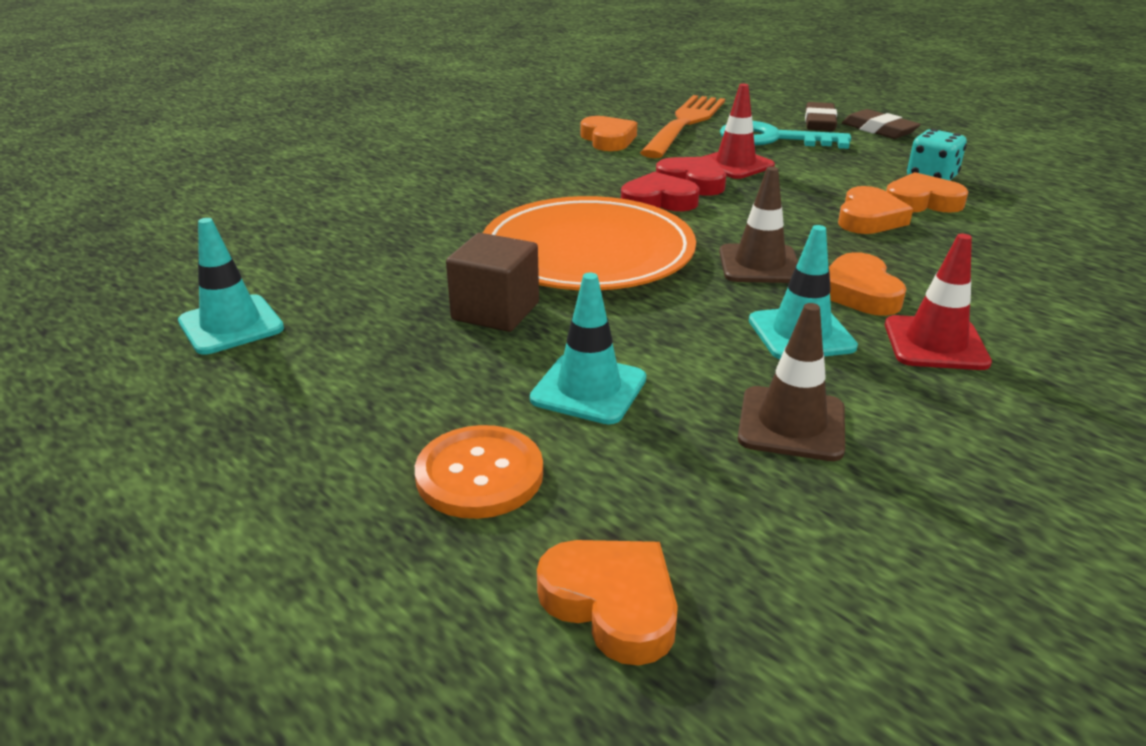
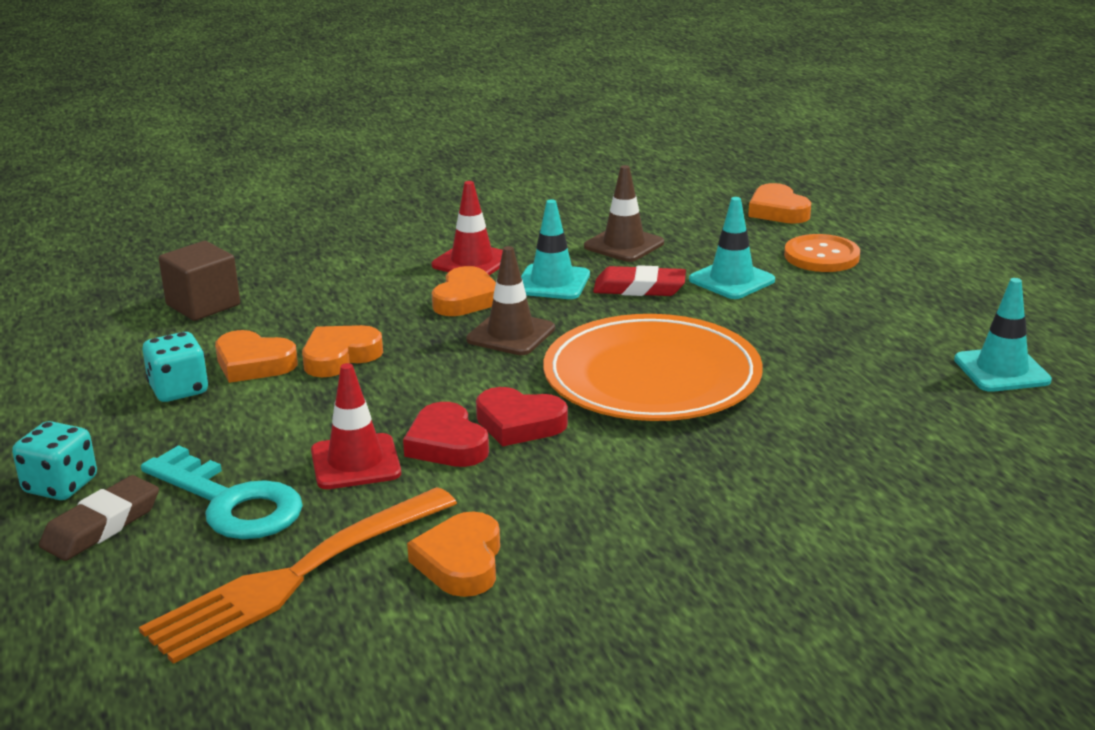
camera: 155 degrees left, 5 degrees down
brown cube [446,233,539,332] -> brown cube moved to [159,241,240,321]
brown eraser [842,109,921,139] -> turquoise dice [12,421,97,500]
none -> red eraser [593,265,686,296]

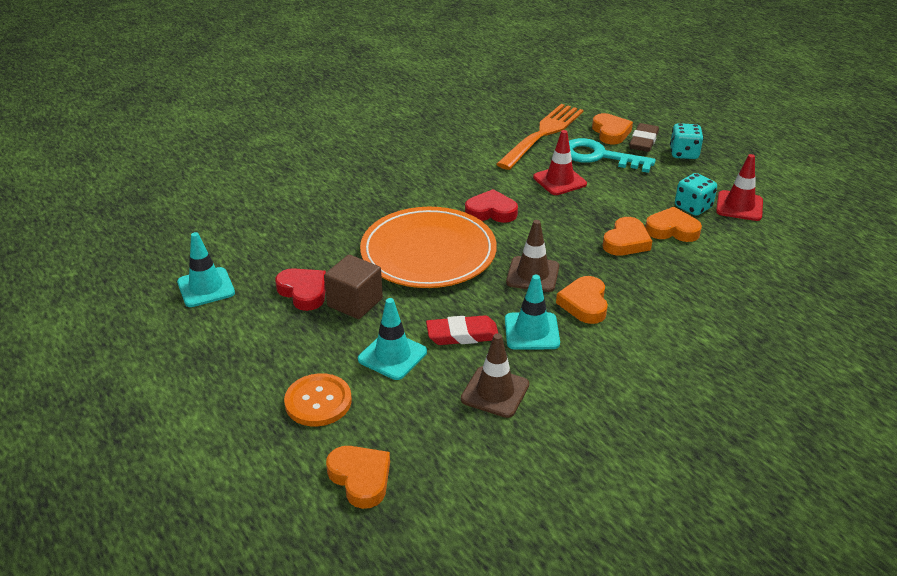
camera: 165 degrees right, 10 degrees up
brown cube [159,241,240,321] -> brown cube moved to [324,255,383,319]
red heart [403,402,489,467] -> red heart moved to [275,268,326,311]
orange heart [407,511,500,597] -> orange heart moved to [592,113,633,144]
red traffic cone [431,181,503,275] -> red traffic cone moved to [716,154,763,221]

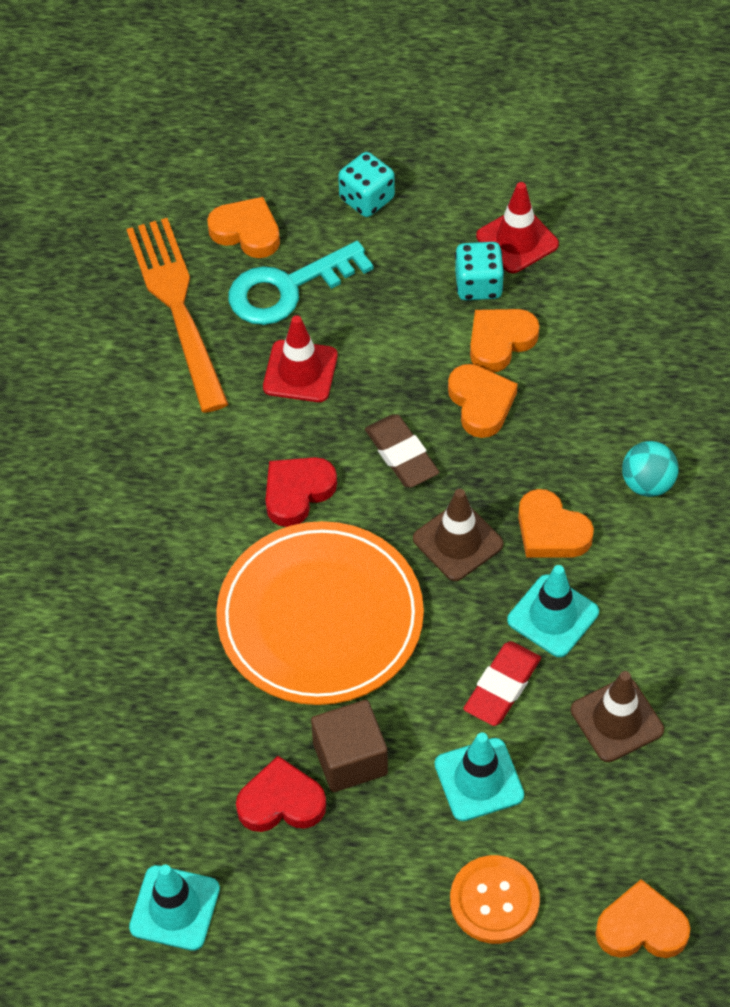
camera: 50 degrees left, 20 degrees up
brown eraser [629,123,659,152] -> brown eraser moved to [365,414,440,488]
none -> turquoise ball [622,441,678,497]

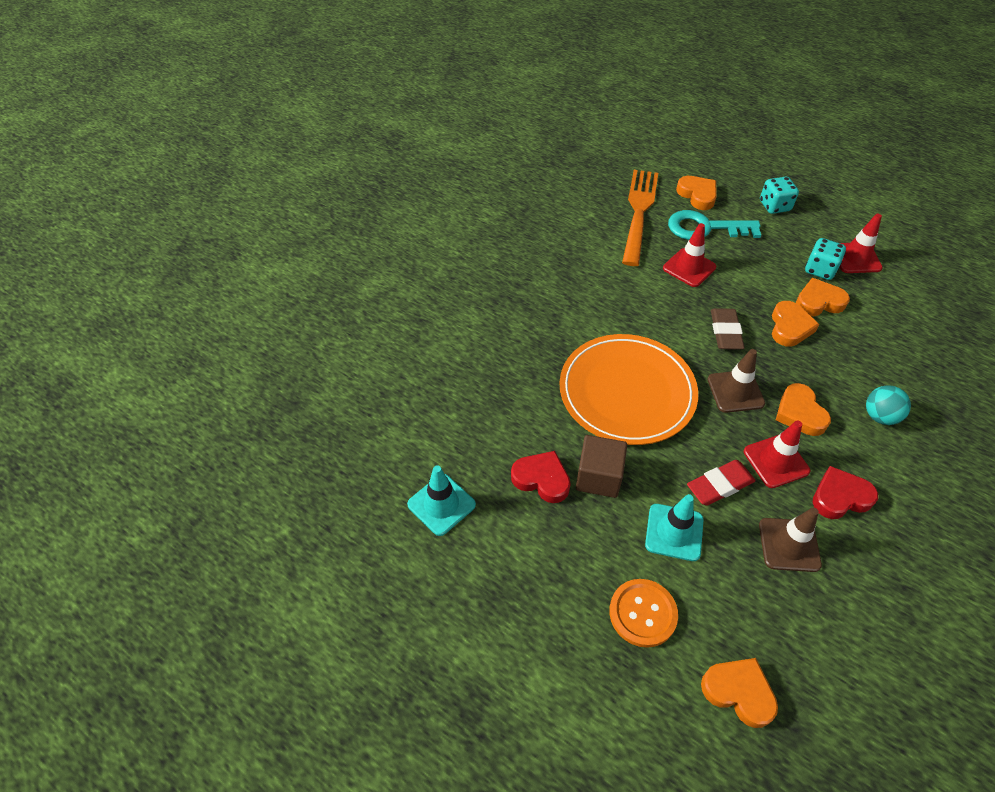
camera: 30 degrees right, 5 degrees down
red heart [266,457,337,527] -> red heart moved to [813,466,878,519]
turquoise traffic cone [507,565,599,657] -> red traffic cone [744,421,810,488]

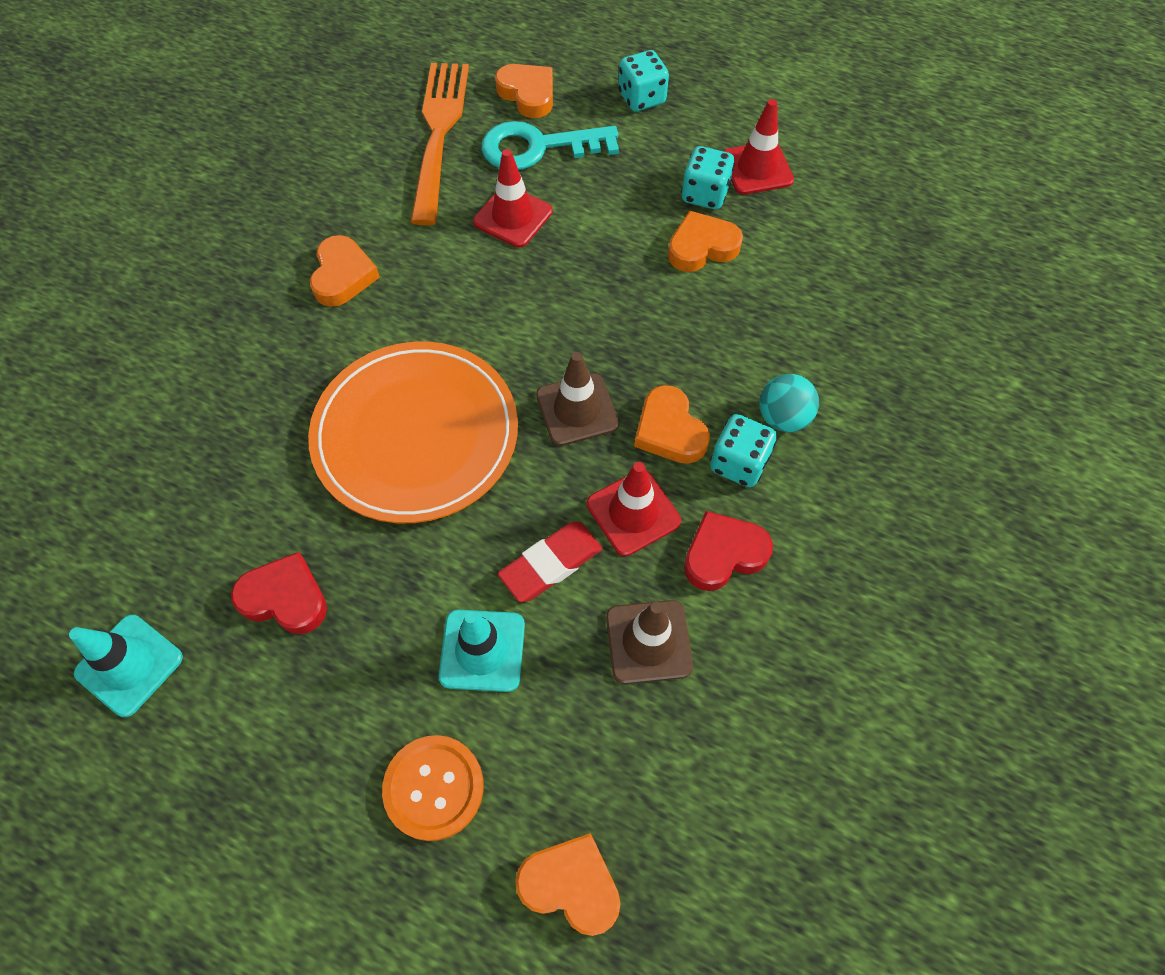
camera: 10 degrees left, 10 degrees up
brown cube [576,435,627,498] -> none
brown eraser [711,308,745,350] -> none
orange heart [772,301,820,347] -> orange heart moved to [310,235,380,307]
none -> turquoise dice [710,414,777,487]

